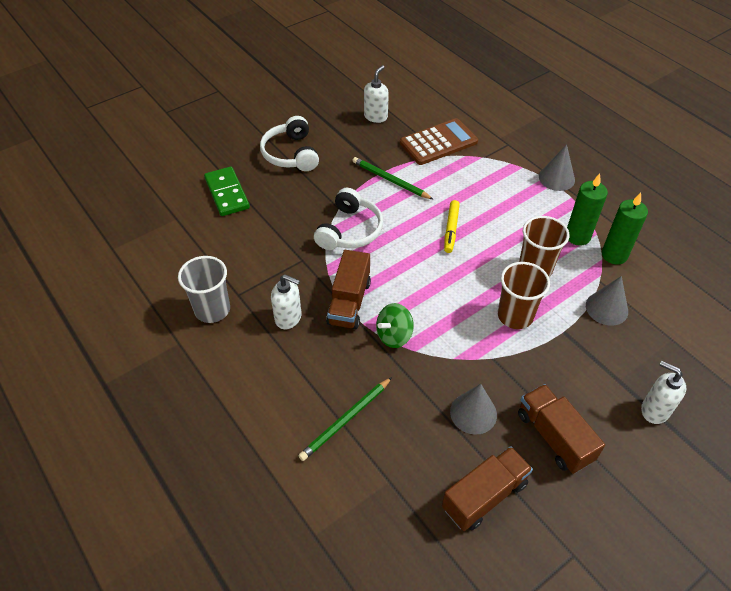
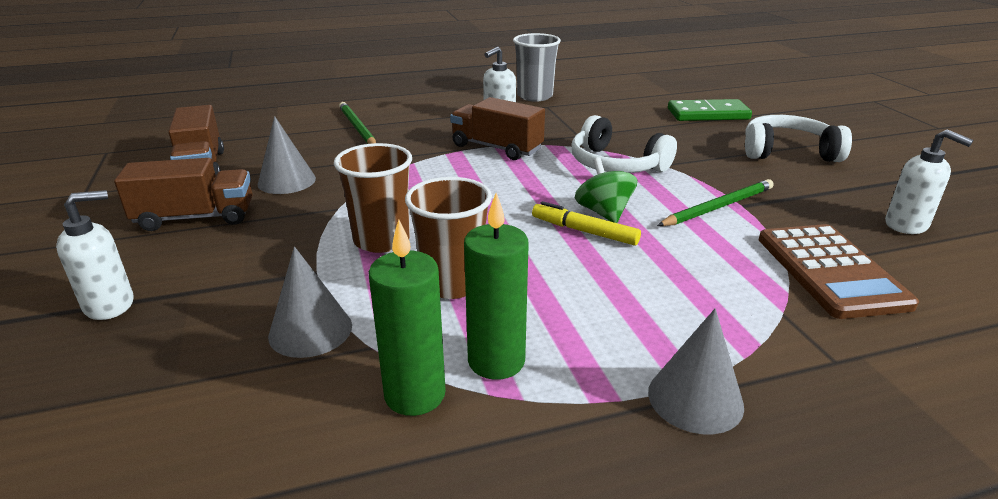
camera: 110 degrees right, 20 degrees down
green spinning top [376,303,414,348] -> green spinning top moved to [575,157,637,223]

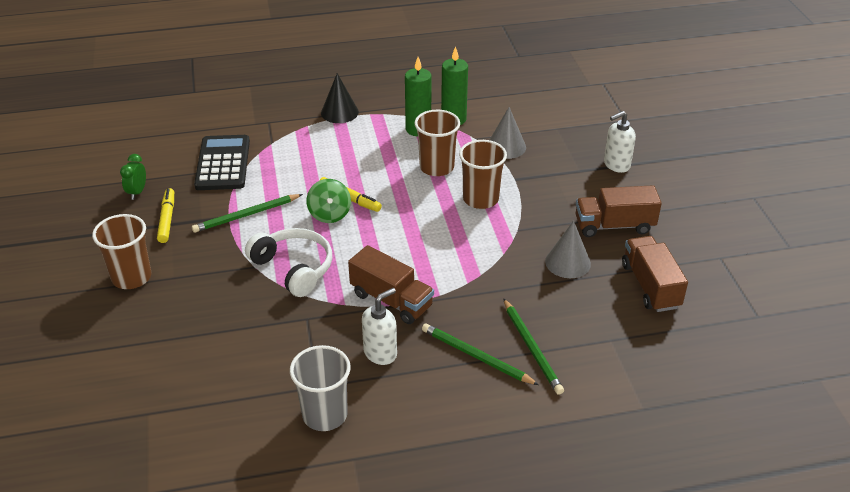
camera: 175 degrees left, 10 degrees up
grey cone [648,308,744,434] -> black cone [321,73,359,123]
green domino [668,99,752,121] -> none
white headphones [745,115,852,162] -> brown cup [92,214,151,289]
brown calculator [759,224,919,319] -> black calculator [194,135,250,190]
white soap dispenser [885,129,974,234] -> green clock [120,154,146,200]
none -> yellow marker [157,188,174,243]
none -> green pencil [422,323,539,385]

